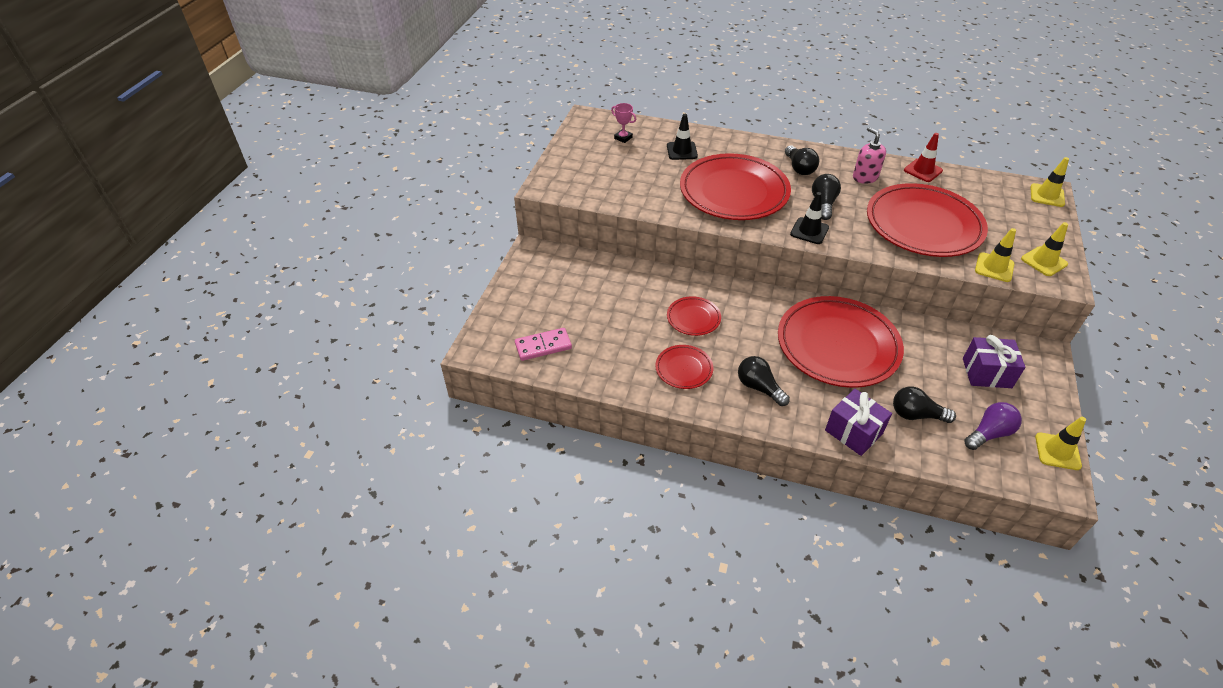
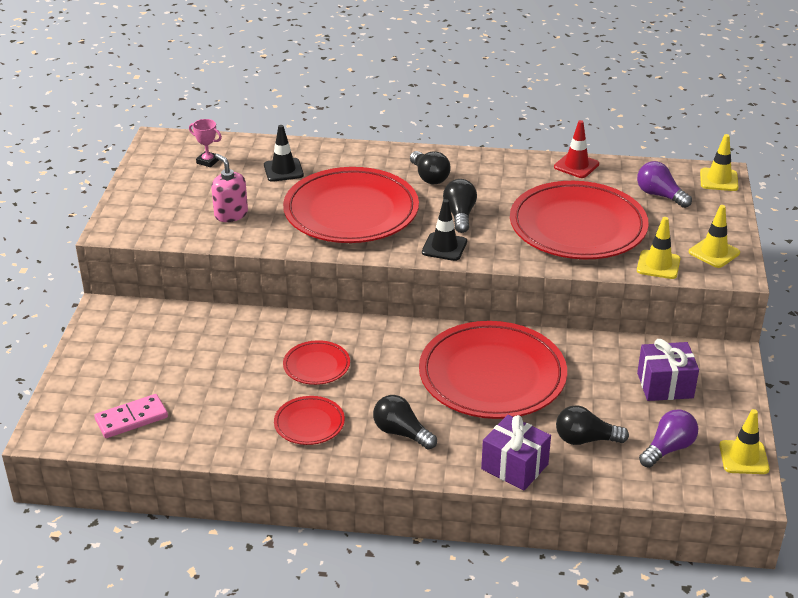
camera: 10 degrees left, 10 degrees down
pink soap dispenser [853,127,886,184] -> pink soap dispenser moved to [211,154,248,222]
none -> purple light bulb [637,161,692,208]

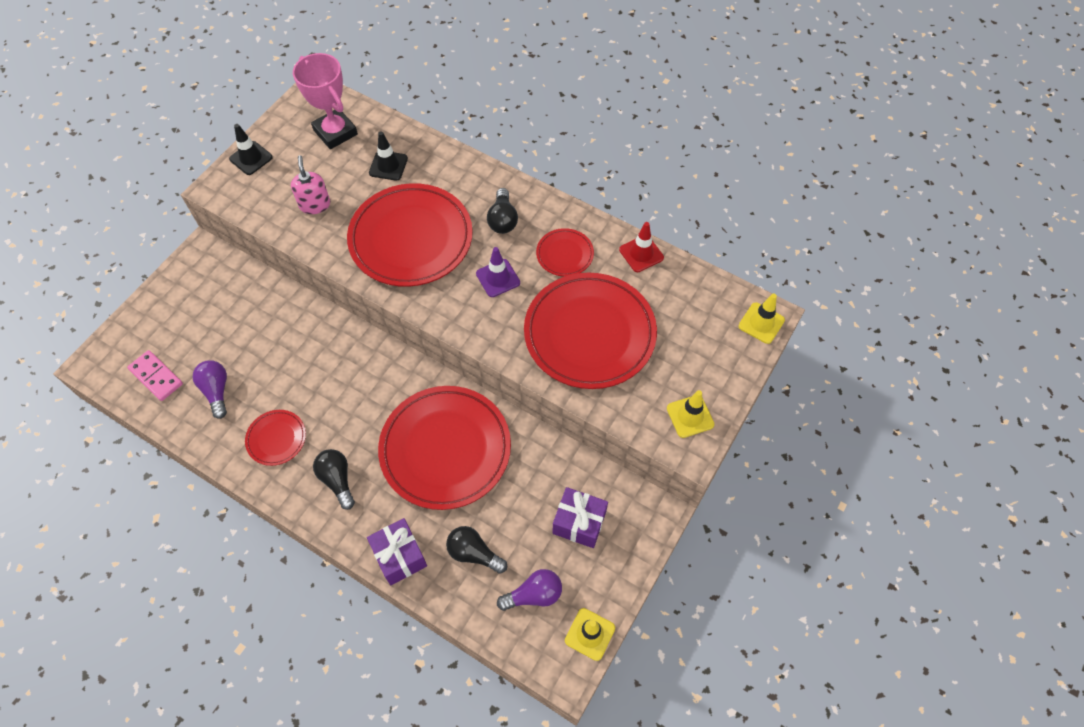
camera: 25 degrees right, 25 degrees up
pink domino [94,394,168,438] -> pink domino turned 45 degrees clockwise [127,350,183,401]
pink trophy [189,119,222,167] -> pink trophy [293,53,358,149], size x2.12
red plate [283,340,350,385] -> red plate moved to [536,228,594,277]
black traffic cone [422,199,467,261] -> black traffic cone moved to [229,124,273,175]
black light bulb [443,179,477,233] -> purple traffic cone [476,247,520,297]
purple light bulb [637,161,692,208] -> purple light bulb moved to [192,360,227,419]
yellow traffic cone [637,217,681,279] -> none

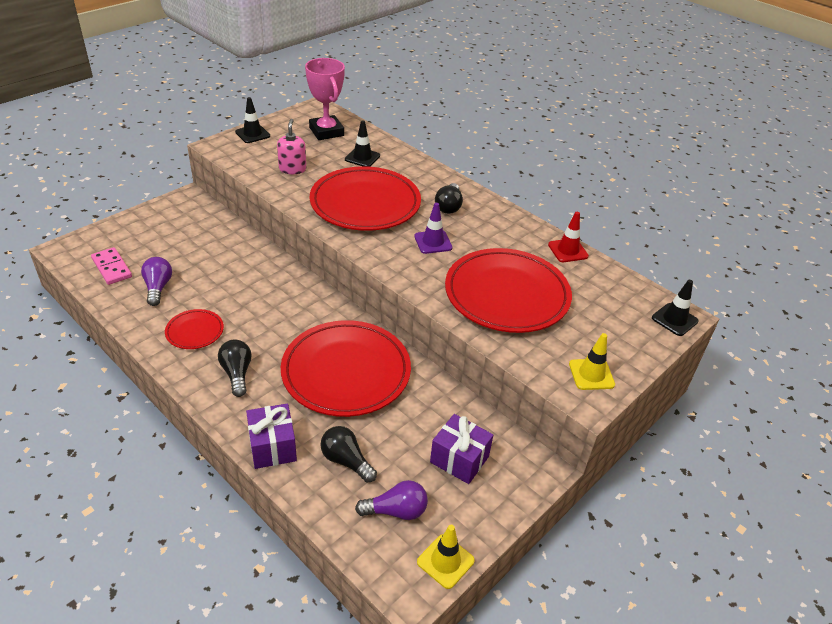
camera: 10 degrees right, 20 degrees down
red plate [536,228,594,277] -> none
yellow traffic cone [738,294,785,344] -> black traffic cone [652,280,698,336]

